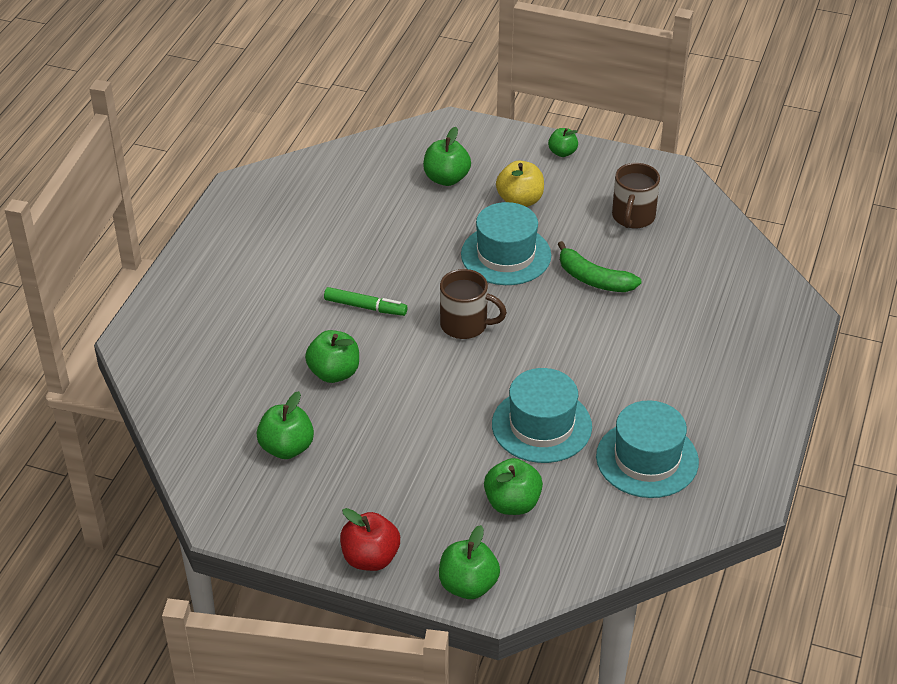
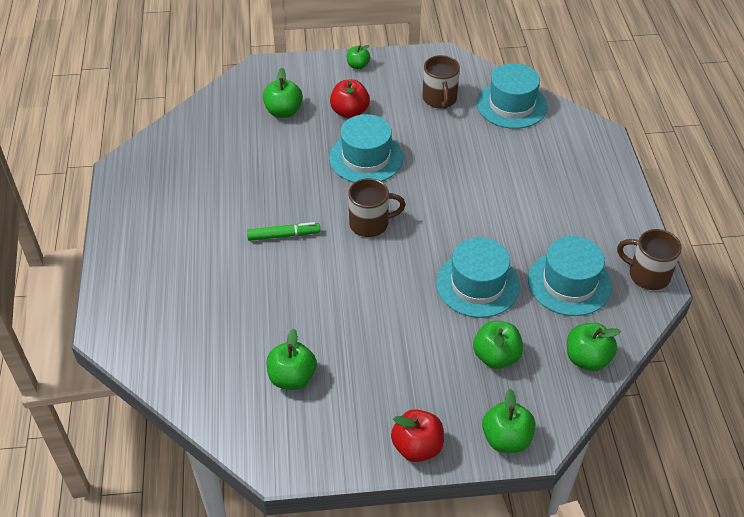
camera: 25 degrees left, 5 degrees up
green apple [305,330,359,383] -> green apple moved to [567,323,621,371]
yellow apple [496,161,544,207] -> red apple [330,80,370,119]
green banana [558,241,641,292] -> none
none -> turquoise hat [477,63,548,129]
none -> brown mug [617,229,682,290]

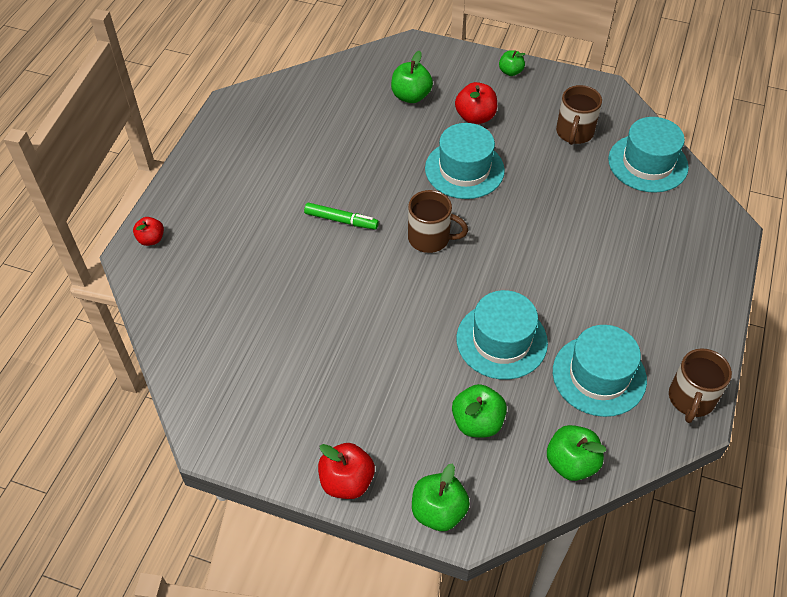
camera: 25 degrees right, 5 degrees up
green apple [267,329,317,390] -> none
brown mug [617,229,682,290] -> brown mug turned 120 degrees counterclockwise [669,348,732,423]
none -> red apple [133,217,164,246]

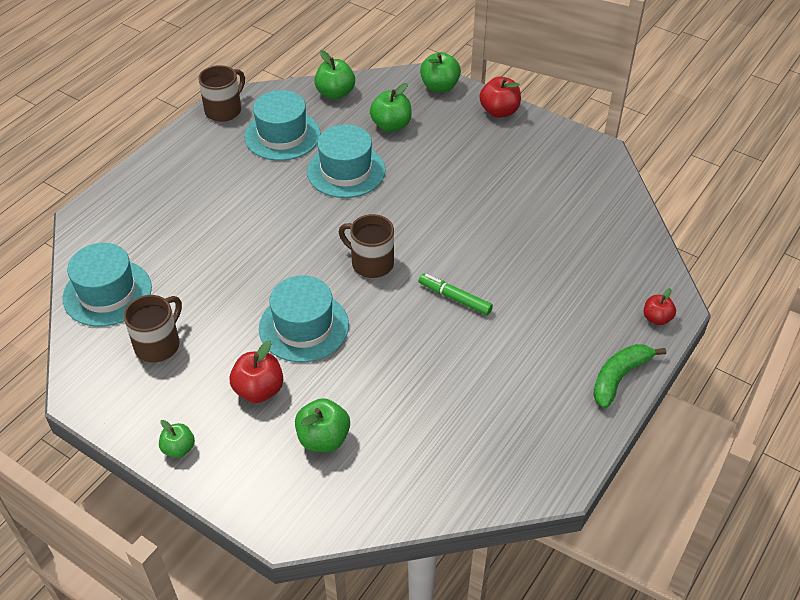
camera: 165 degrees left, 5 degrees down
none -> green banana [593,344,666,409]

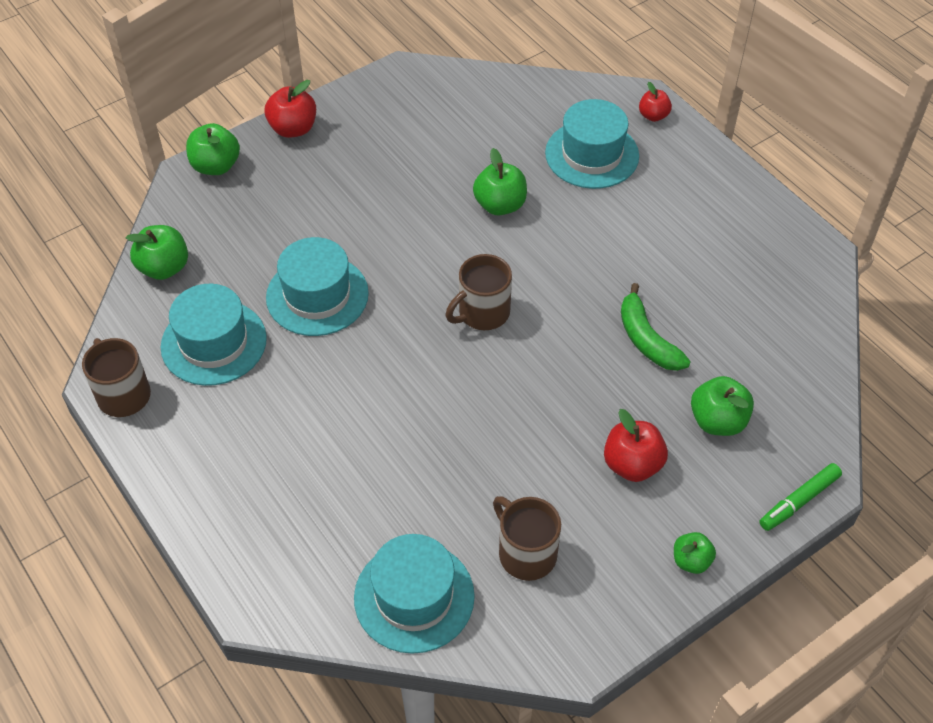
camera: 70 degrees left, 5 degrees up
turquoise hat [259,276,349,362] -> turquoise hat moved to [545,99,639,189]
green apple [370,83,412,132] -> green apple moved to [473,148,527,216]
green marker [419,274,493,315] -> green marker moved to [759,463,842,531]
green banana [593,344,666,409] -> green banana moved to [621,283,691,371]

